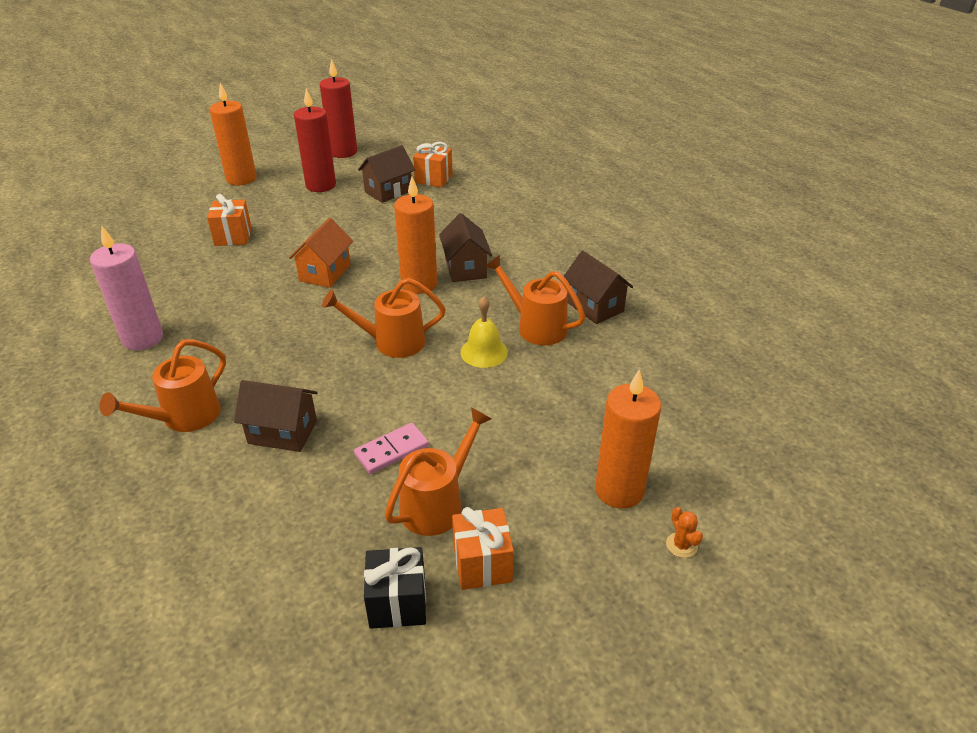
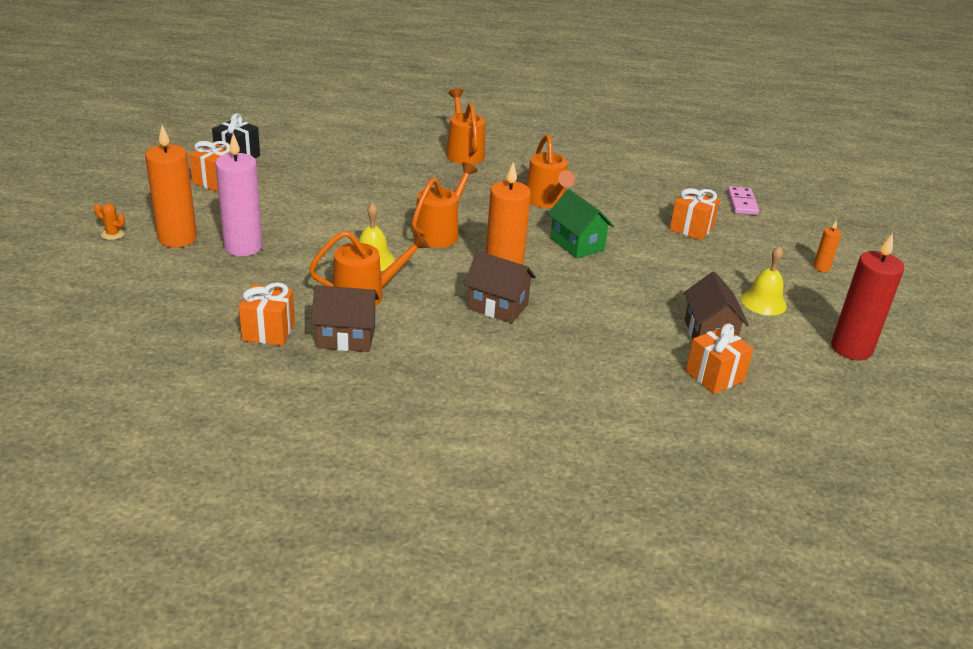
camera: 125 degrees right, 5 degrees down
pink candle [90,226,163,350] -> pink candle moved to [215,133,263,256]
orange candle [209,83,257,185] -> orange candle [813,220,842,272], size x0.46
brown house [234,380,318,452] -> none
orange house [289,218,353,288] -> green house [548,189,614,259]
red candle [294,89,336,192] -> yellow bell [741,246,787,316]
pink domino [354,423,429,474] -> pink domino moved to [727,186,759,215]
orange watering can [385,407,492,536] -> orange watering can moved to [526,135,575,208]
none -> orange gift [239,282,295,346]

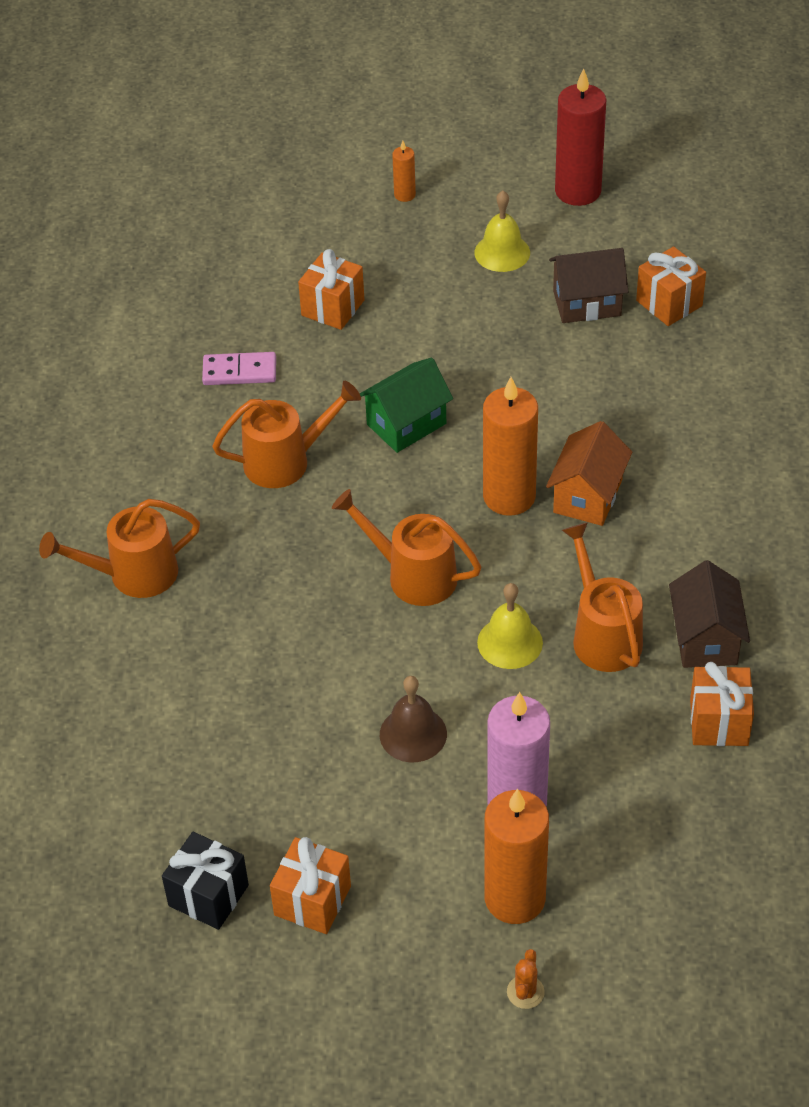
camera: 90 degrees left, 15 degrees up
brown house [464,251,536,323] -> orange house [546,421,632,526]
pink domino [727,186,759,215] -> pink domino moved to [202,352,276,385]
none -> brown bell [380,676,447,762]

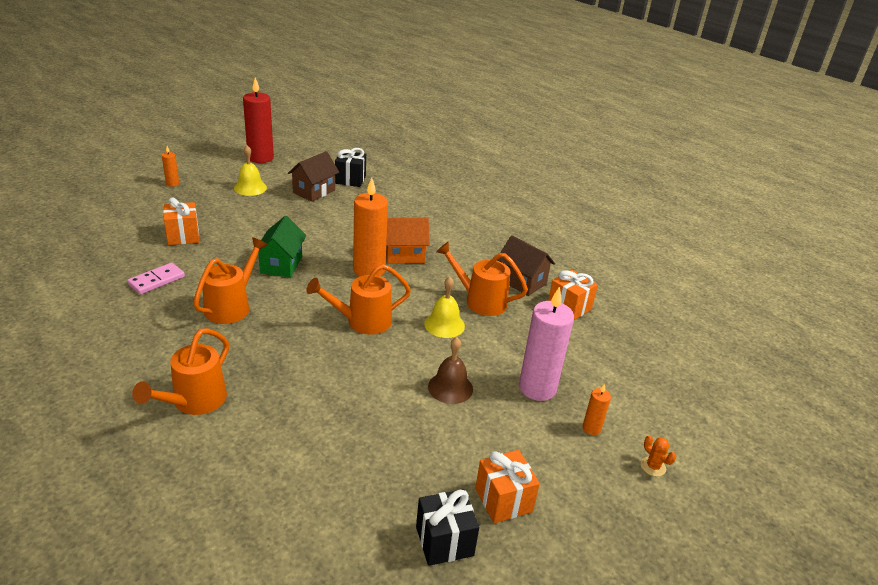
camera: 50 degrees left, 15 degrees down
orange candle [485,789,549,924] -> orange candle [582,384,611,435], size x0.46
orange house [546,421,632,526] -> orange house turned 75 degrees counterclockwise [386,218,430,264]
orange gift [636,246,706,326] -> black gift [335,148,366,187]

